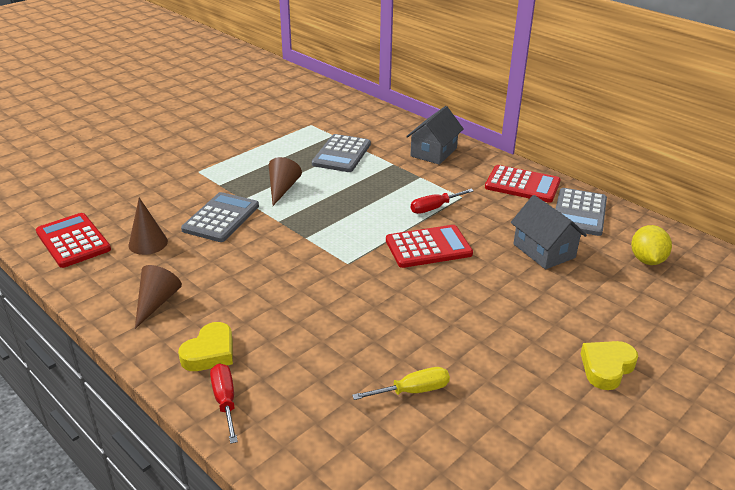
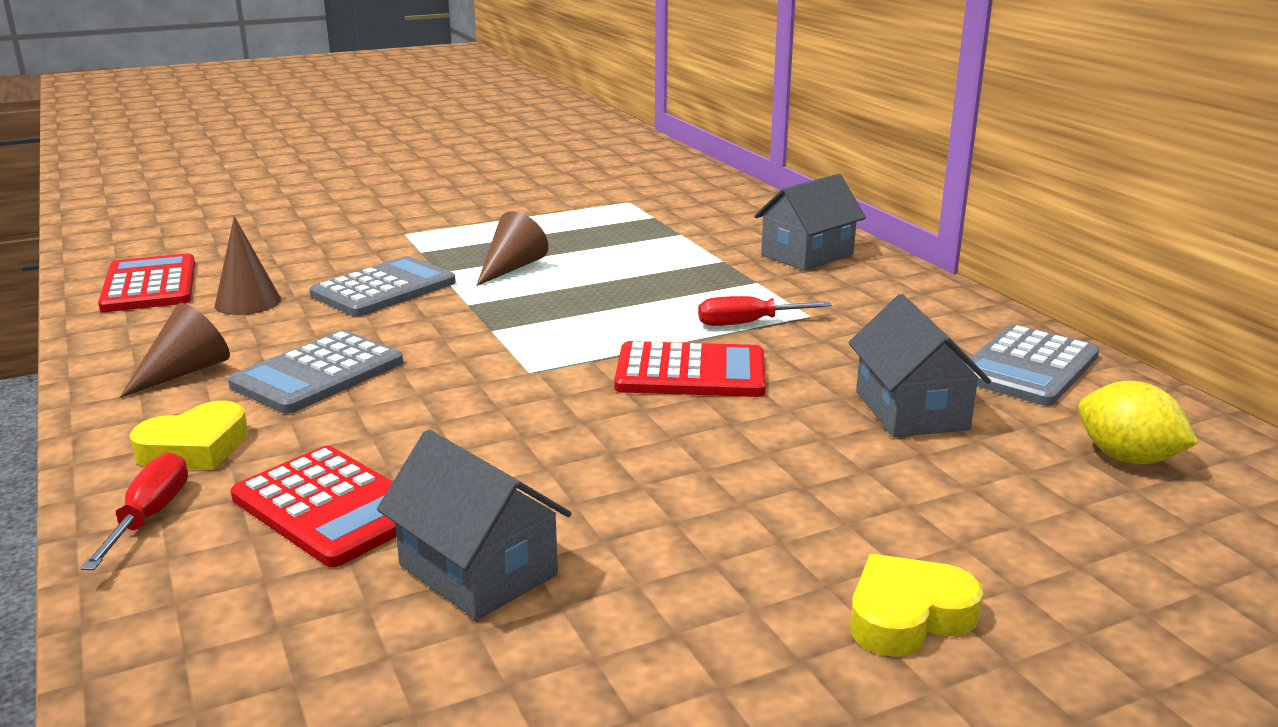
camera: 20 degrees right, 10 degrees down
grey calculator [312,134,371,172] -> grey calculator moved to [228,330,403,414]
yellow screwdriver [352,367,450,400] -> grey house [377,430,572,620]
red calculator [485,165,561,203] -> red calculator moved to [231,446,396,567]
yellow lemon [631,225,672,265] -> yellow lemon turned 75 degrees counterclockwise [1078,381,1198,464]

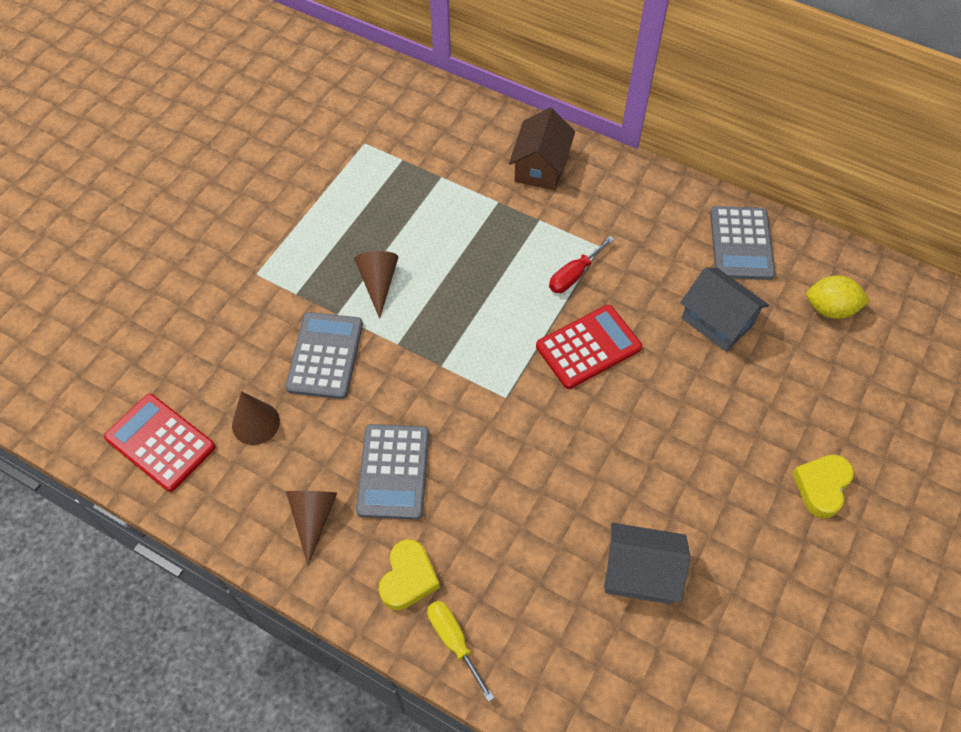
camera: 35 degrees left, 35 degrees up
red screwdriver [81,452,188,570] -> yellow screwdriver [427,601,495,702]
red calculator [231,446,396,567] -> none
grey house [754,174,866,271] -> brown house [509,107,575,190]

